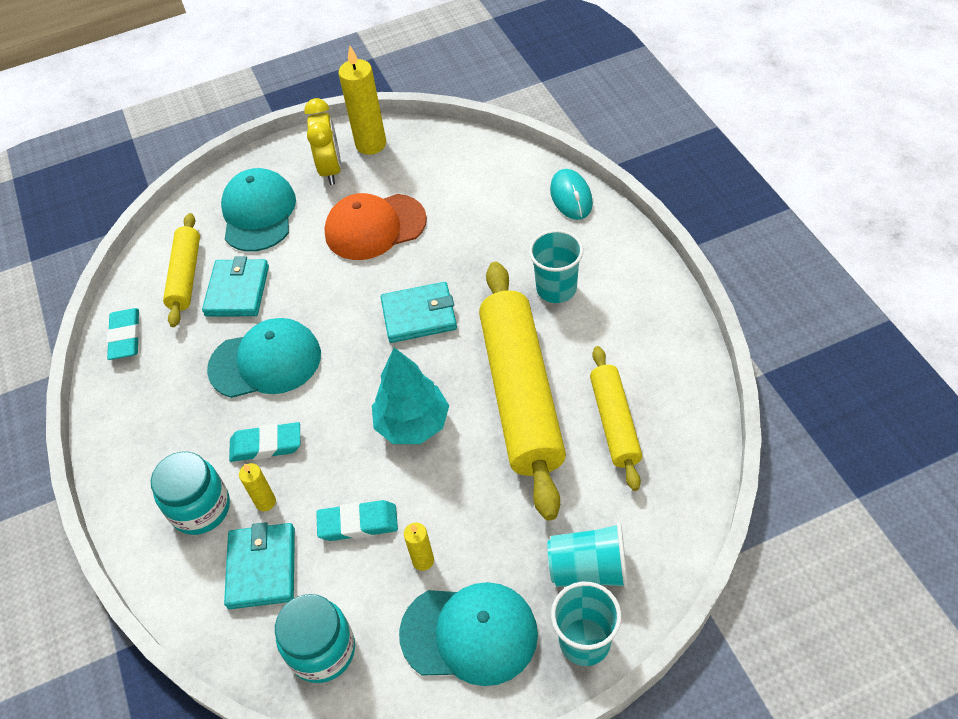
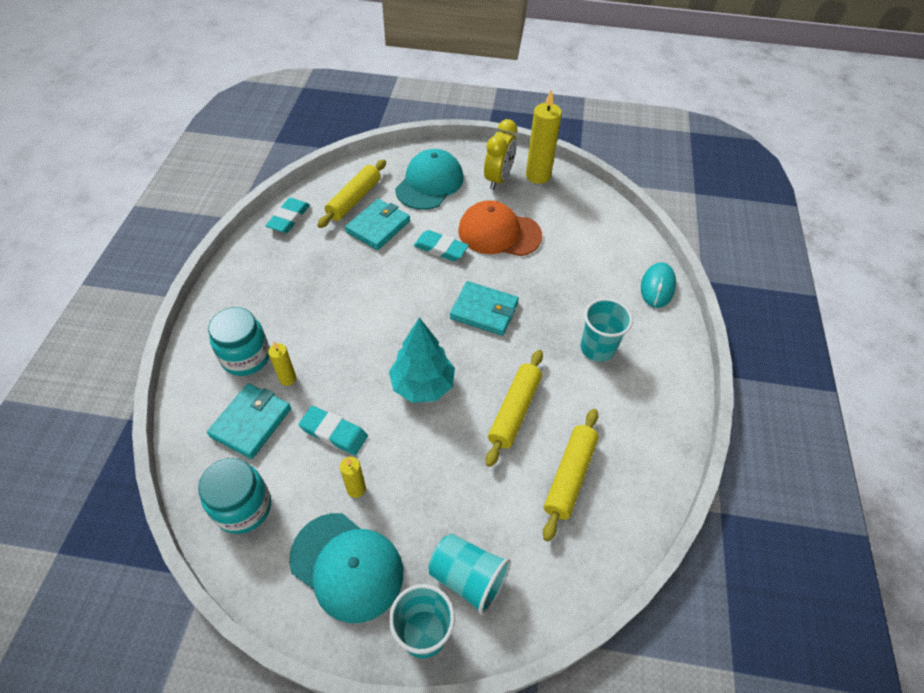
camera: 25 degrees right, 0 degrees up
turquoise cap [207,318,321,398] -> none
turquoise eraser [229,422,300,462] -> turquoise eraser moved to [414,230,469,261]
yellow rolling pin [479,262,566,521] -> yellow rolling pin [486,350,543,467], size x0.54

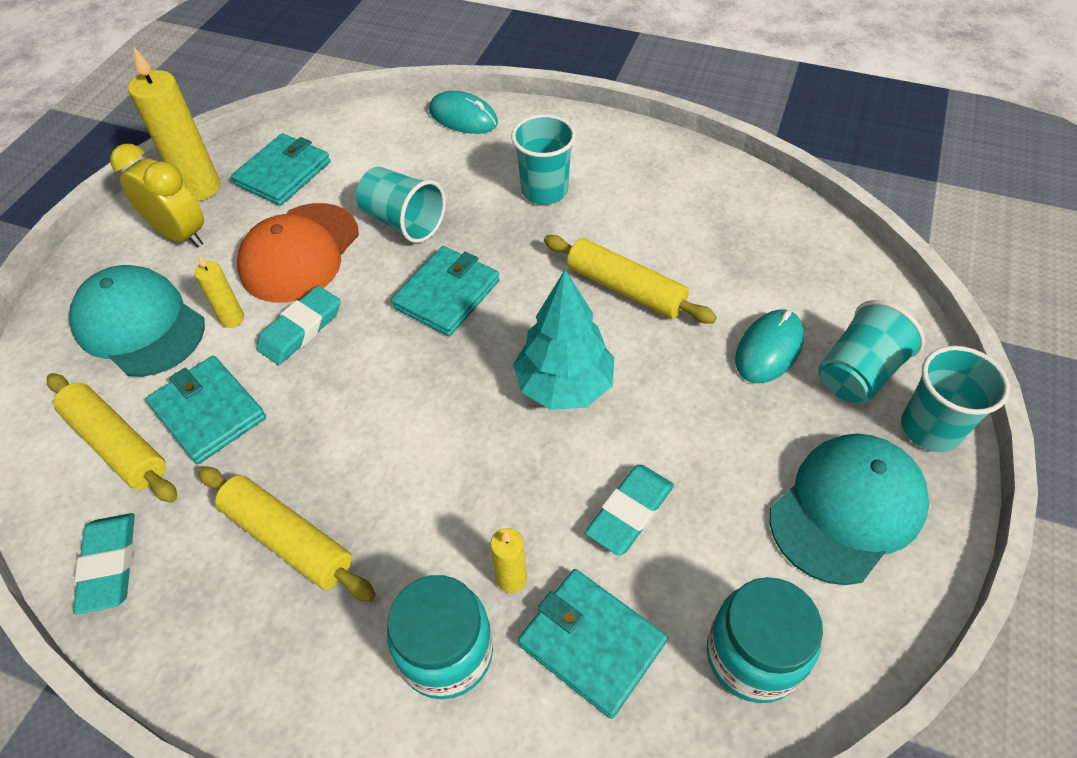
camera: 75 degrees left, 0 degrees up
turquoise eraser [265,198,310,233] -> turquoise eraser turned 45 degrees clockwise [73,513,135,615]
yellow candle [340,457,366,498] -> yellow candle moved to [194,255,244,328]
yellow rolling pin [543,409,599,542] -> yellow rolling pin moved to [198,466,376,602]
none -> turquoise wallet [231,133,330,206]
none -> turquoise cup [356,167,446,243]
none -> turquoise mouse [735,310,804,383]

